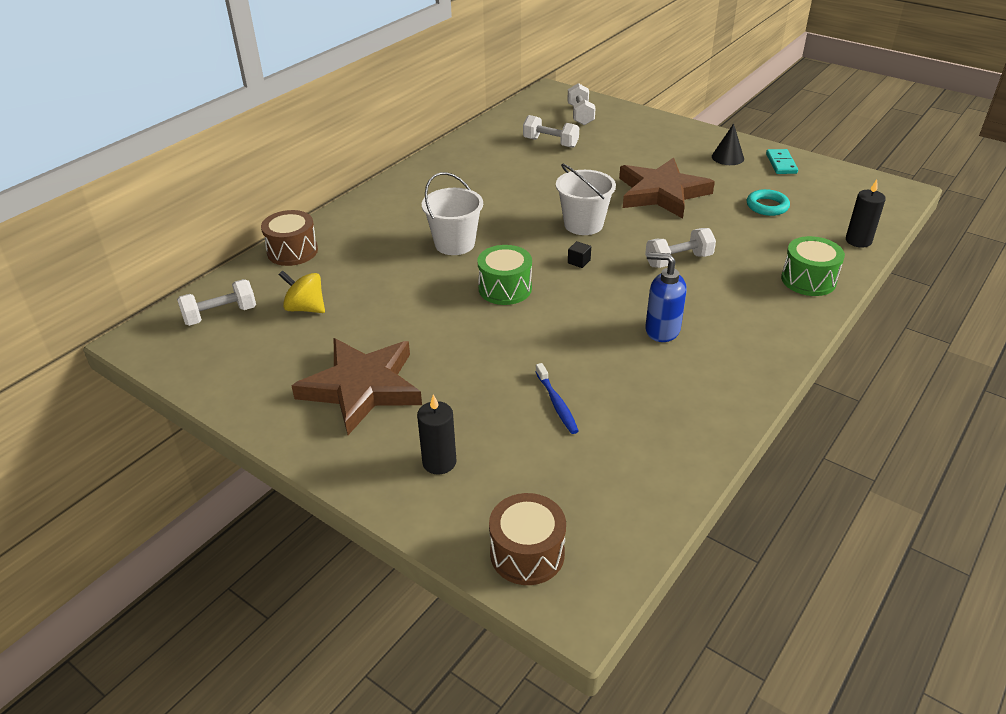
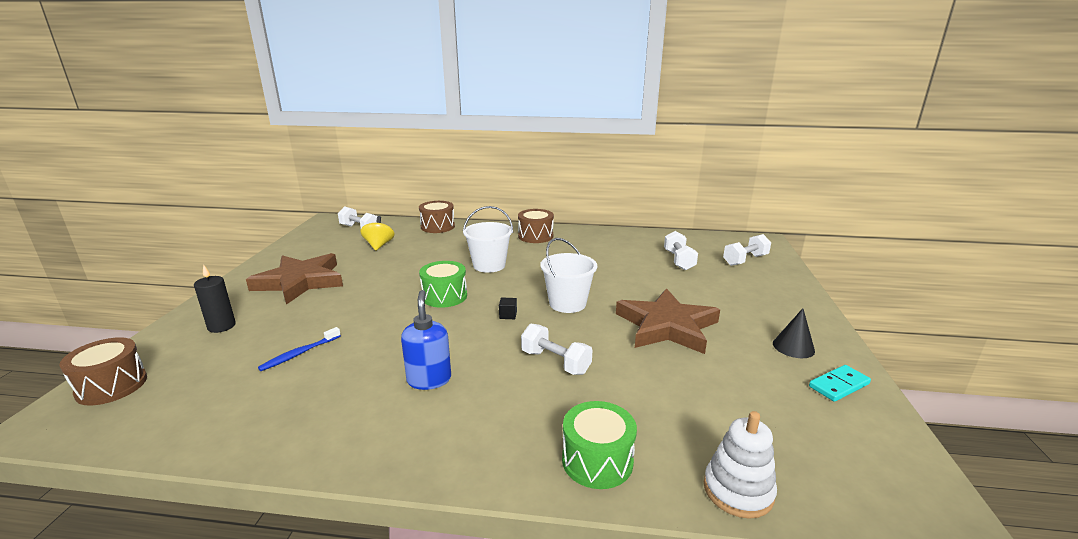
camera: 60 degrees right, 15 degrees down
turquoise ring [747,189,790,216] -> none
black candle [846,179,886,248] -> white stacking toy [704,411,777,519]
none -> brown drum [518,209,554,243]

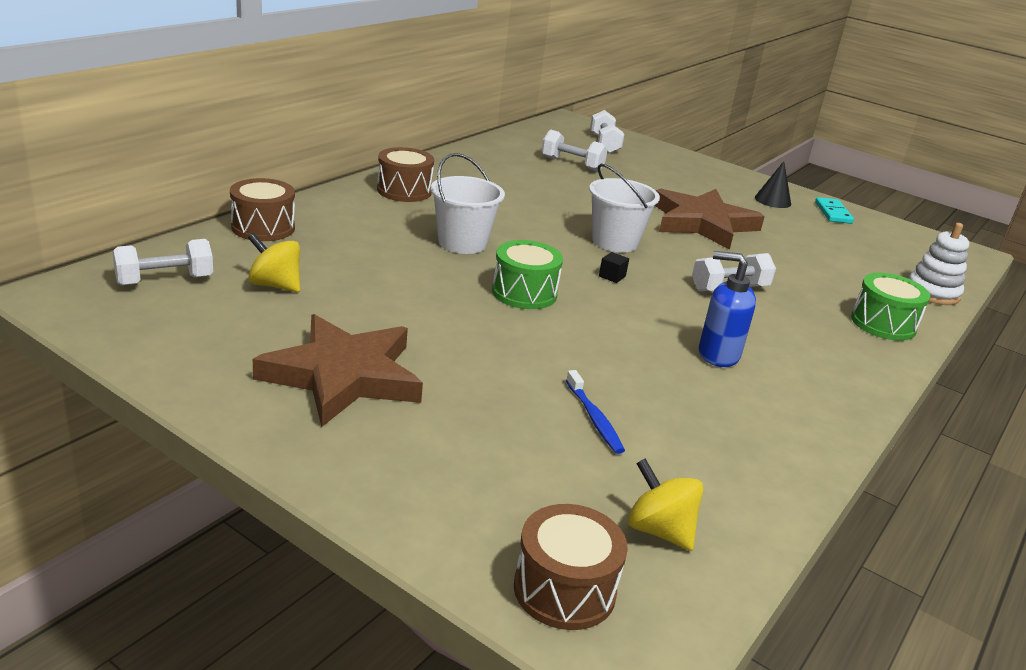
camera: 65 degrees left, 5 degrees up
black candle [194,264,236,333] -> none
none -> yellow spinning top [628,458,704,551]

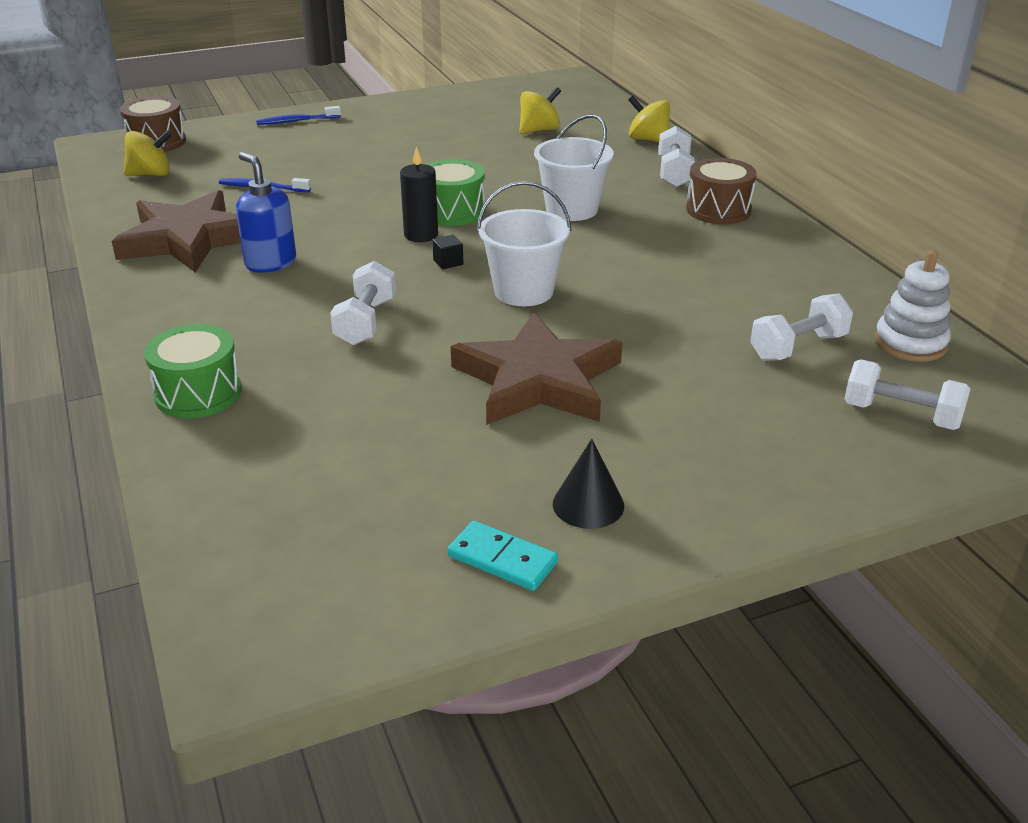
camera: 125 degrees right, 5 degrees up
white dumbbell [112,239,213,285] -> white dumbbell moved to [658,126,695,187]
brown drum [230,178,295,241] -> yellow spinning top [628,96,670,142]
brown star [253,314,423,427] -> brown star moved to [112,190,241,273]
blue soap dispenser [699,251,756,367] -> blue soap dispenser turned 90 degrees counterclockwise [236,152,296,273]
white stacking toy [909,223,969,305] -> white stacking toy moved to [874,250,951,362]
none -> blue toothbrush [256,106,341,125]
none -> black candle [400,147,438,242]

